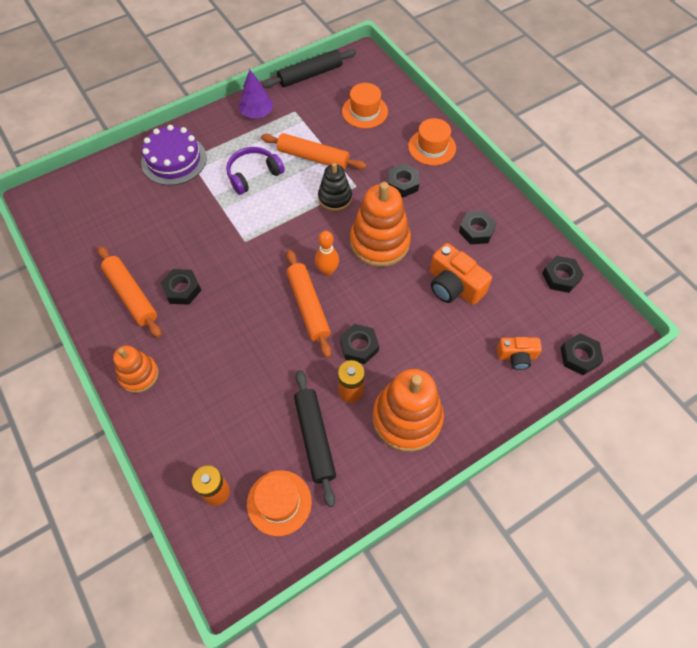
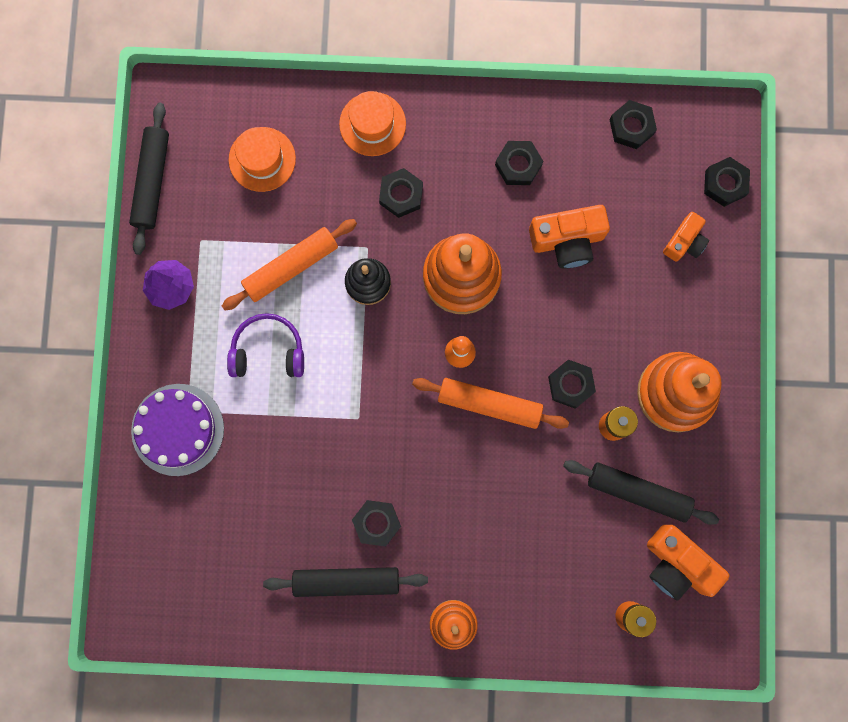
camera: 55 degrees left, 20 degrees up
orange rolling pin [98,246,161,338] -> black rolling pin [263,567,428,597]
purple headphones [226,147,285,195] -> purple headphones turned 90 degrees clockwise [227,313,304,377]
orange hat [247,470,312,536] -> orange camera [647,525,730,601]

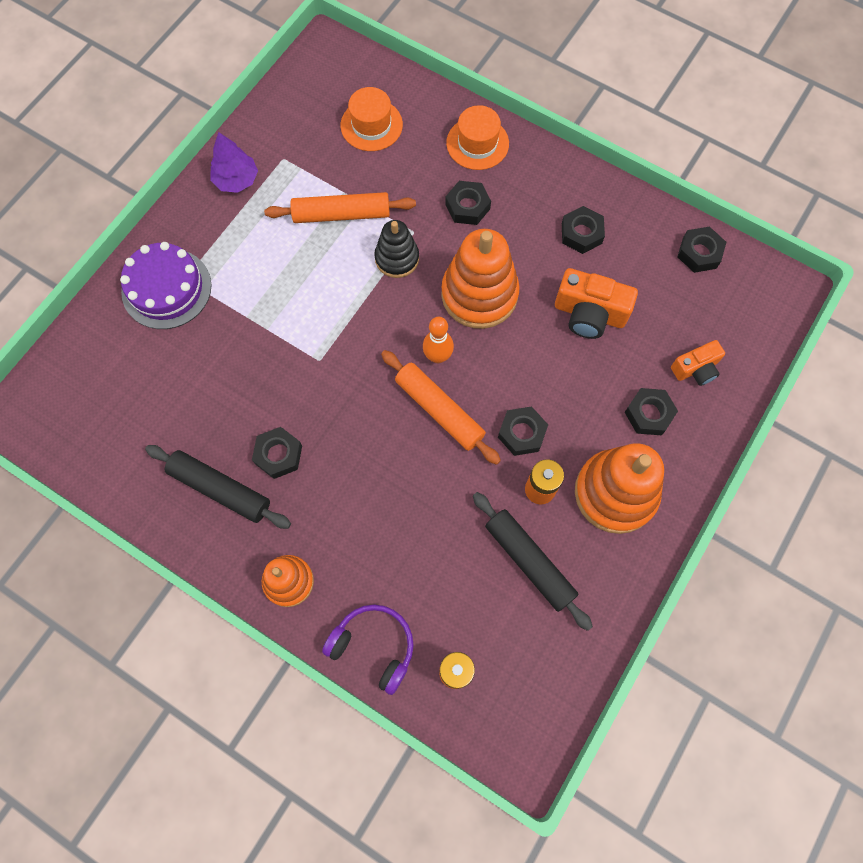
camera: 30 degrees right, 10 degrees down
black rolling pin [129,103,169,255] -> none
purple headphones [227,313,304,377] -> purple headphones moved to [322,605,414,695]
orange camera [647,525,730,601] -> none
black nut [704,157,750,207] -> black nut moved to [625,388,678,435]

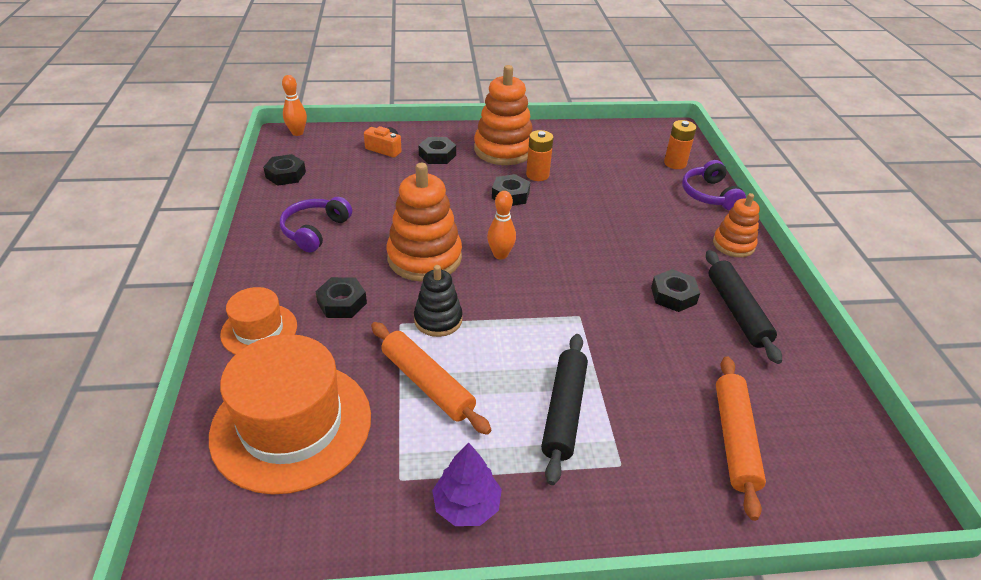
camera: 130 degrees left, 30 degrees down
purple cake [120,242,212,329] -> none
orange hat [341,87,403,151] -> orange hat [209,334,371,494], size x1.86
orange rolling pin [381,350,501,465] -> orange rolling pin moved to [716,356,766,521]
black rolling pin [473,492,593,631] -> black rolling pin moved to [541,334,588,485]
orange camera [555,268,638,339] -> none
black nut [562,206,605,254] -> purple headphones [280,197,352,252]
none -> orange bowling pin [282,75,307,136]

